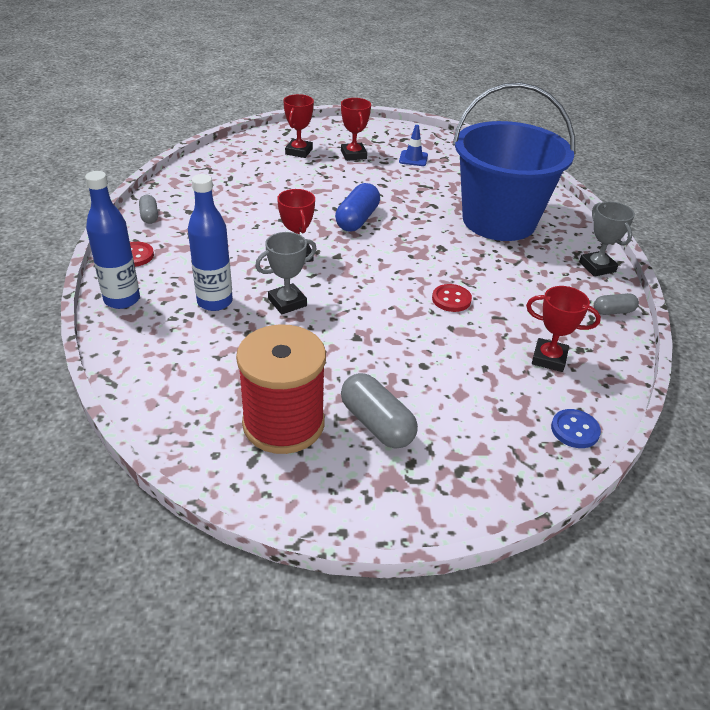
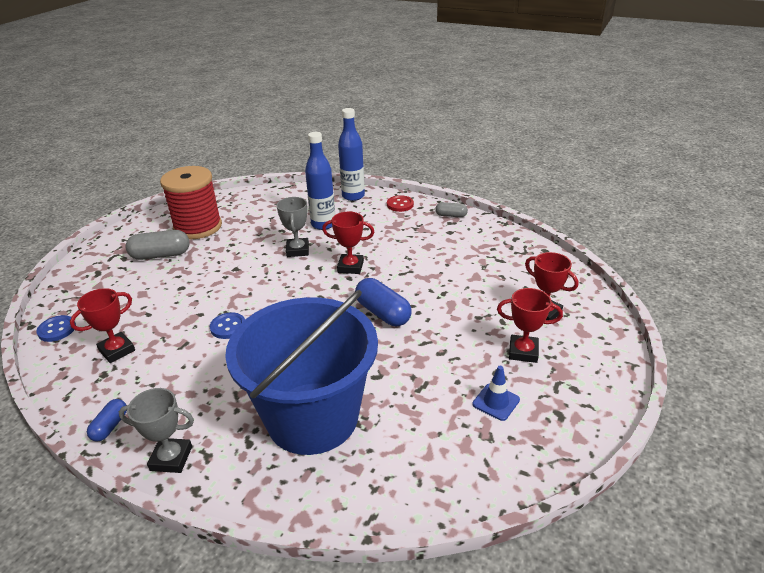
camera: 120 degrees right, 5 degrees down
red button [432,284,472,312] -> blue button [210,312,245,339]
grey capsule [594,293,639,315] -> blue capsule [87,399,127,442]

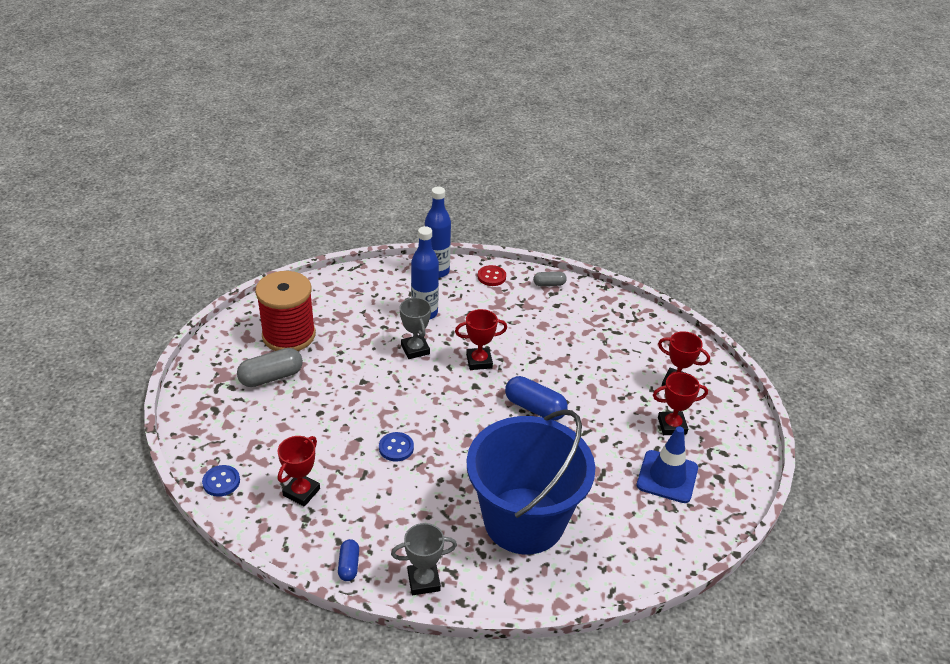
camera: 20 degrees left, 5 degrees up
blue traffic cone [472,366,520,421] -> blue traffic cone [637,426,698,503], size x1.69

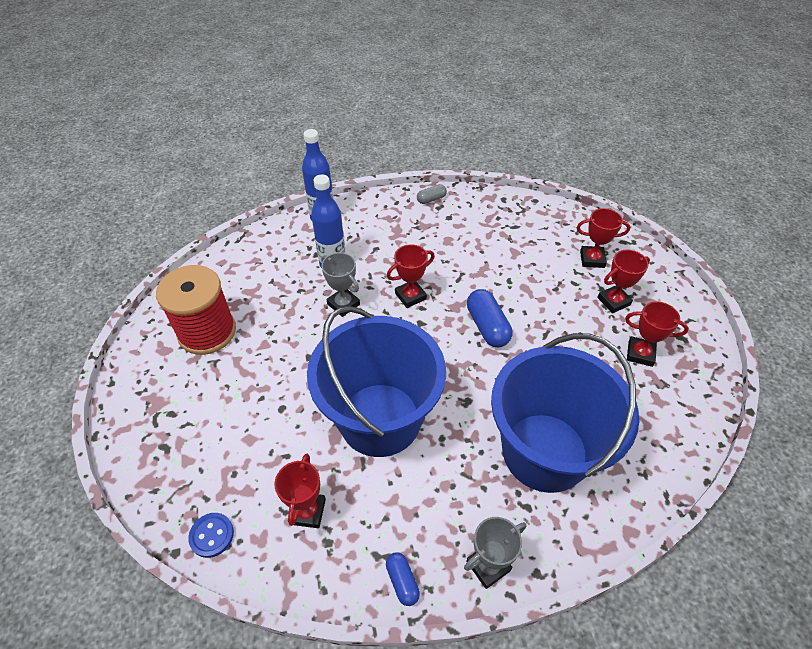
camera: 20 degrees left, 10 degrees up
grey capsule [237,348,303,387] -> none
blue button [379,432,414,461] -> blue bucket [307,306,446,457]
red button [478,265,506,286] -> none
blue capsule [505,376,568,421] -> blue capsule turned 60 degrees clockwise [467,289,513,347]
blue traffic cone [637,426,698,503] -> red trophy [625,301,689,367]

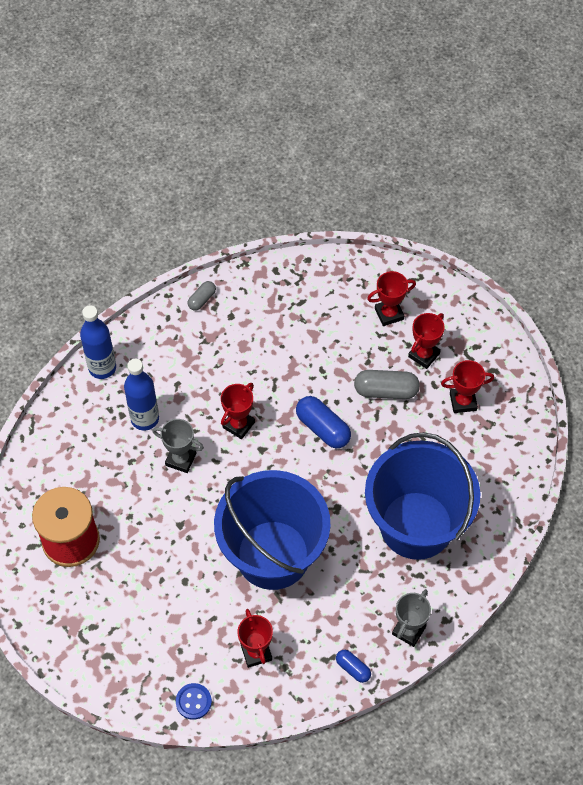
camera: 25 degrees left, 10 degrees up
none -> grey capsule [354,370,420,399]

